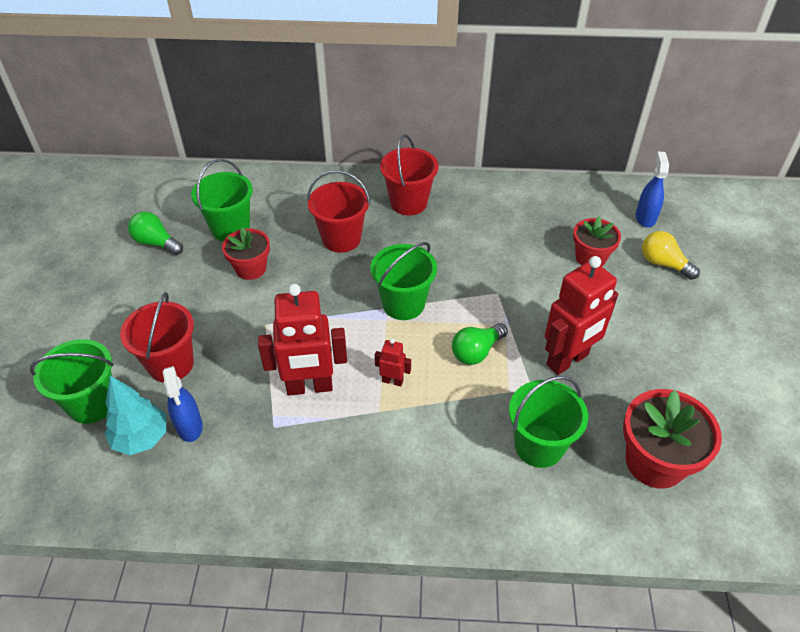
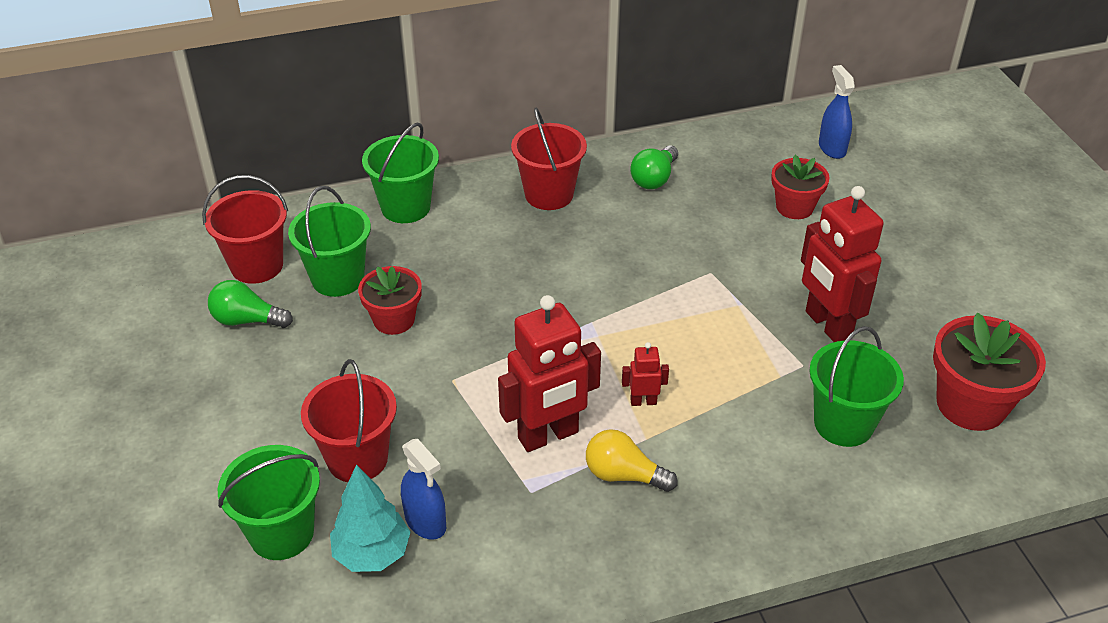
camera: 20 degrees left, 5 degrees down
red bucket [307,170,370,253] -> red bucket moved to [202,175,288,284]
green bucket [371,242,437,320] -> green bucket moved to [362,123,439,223]
green light bulb [452,323,508,365] -> green light bulb moved to [630,145,678,189]
red robot [545,256,618,375] -> red robot turned 120 degrees clockwise [801,186,884,342]
yellow light bulb [642,231,700,280] -> yellow light bulb moved to [586,429,677,492]

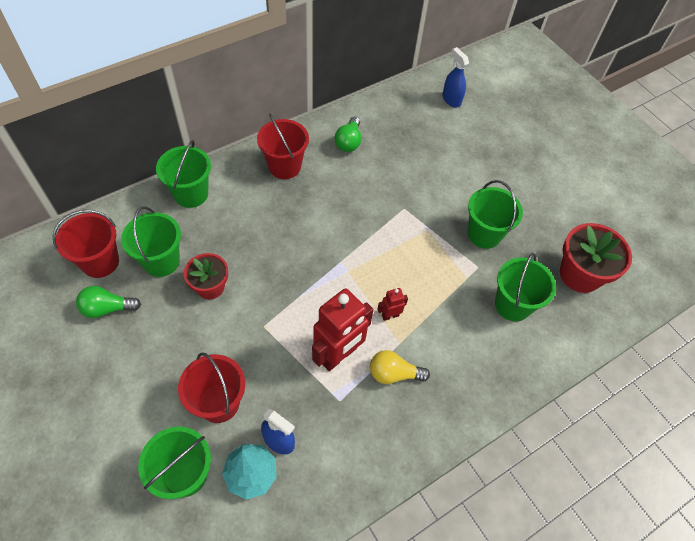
camera: 20 degrees left, 15 degrees up
red flower pot [771,155,830,219] -> none
red robot [801,186,884,342] -> green bucket [468,180,523,249]

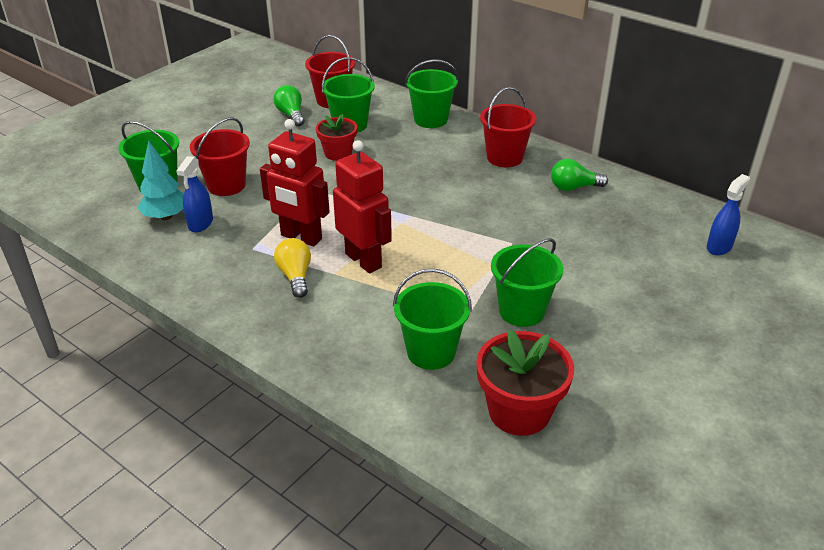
camera: 75 degrees right, 20 degrees down
red robot [377,288,408,321] -> red robot [333,140,392,273], size x2.20

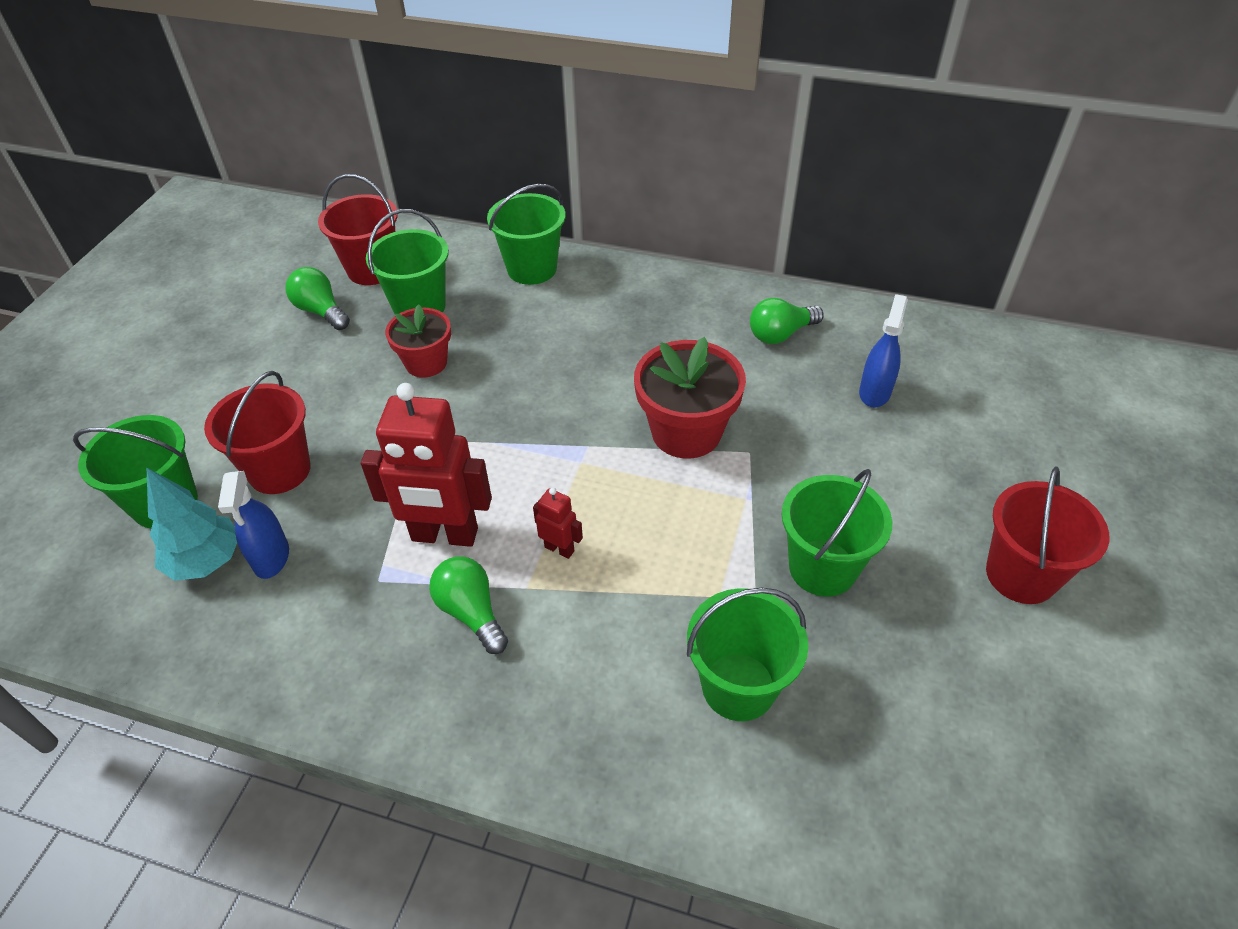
camera: 20 degrees left, 10 degrees up
yellow light bulb [274,238,311,298] -> green light bulb [429,556,508,654]
red robot [333,140,392,273] -> red robot [533,487,583,559], size x0.45
red flower pot [476,329,574,436] -> red flower pot moved to [634,337,746,459]
red bucket [480,87,536,167] -> red bucket moved to [986,467,1109,604]
blue spray bottle [707,174,750,255] -> blue spray bottle moved to [859,294,908,408]

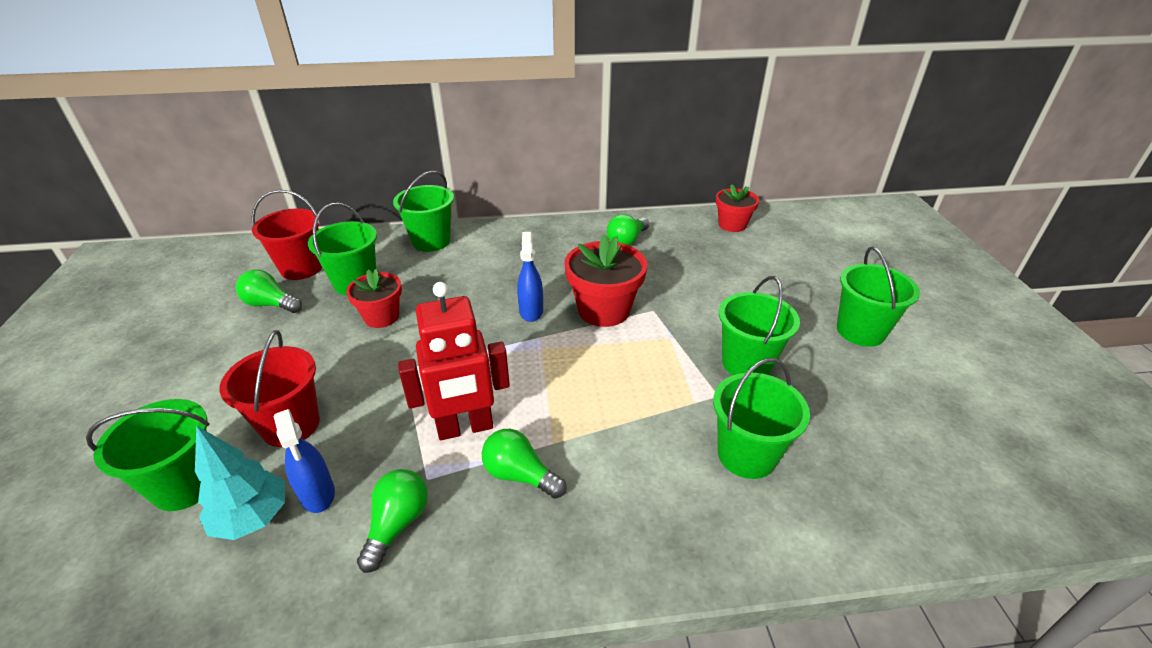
camera: 25 degrees left, 10 degrees down
red robot [533,487,583,559] -> none
blue spray bottle [859,294,908,408] -> blue spray bottle moved to [517,232,543,322]
red bucket [986,467,1109,604] -> green bucket [837,246,920,347]
none -> green light bulb [357,469,428,573]
none -> red flower pot [716,184,759,232]

